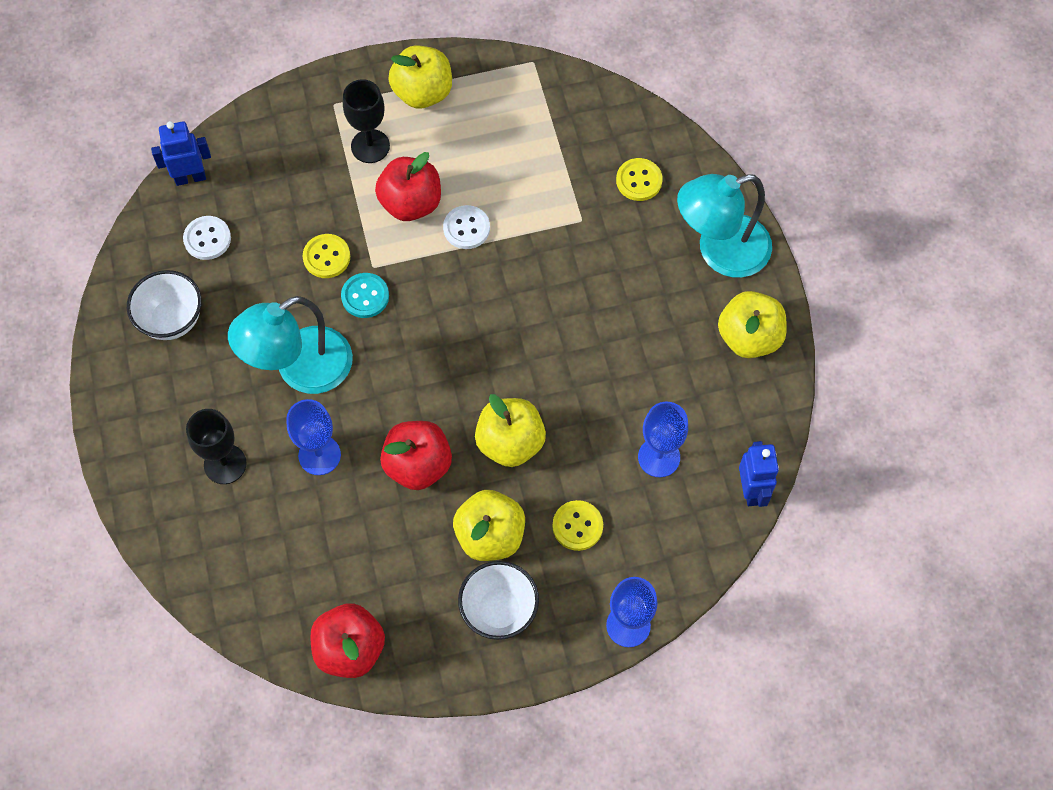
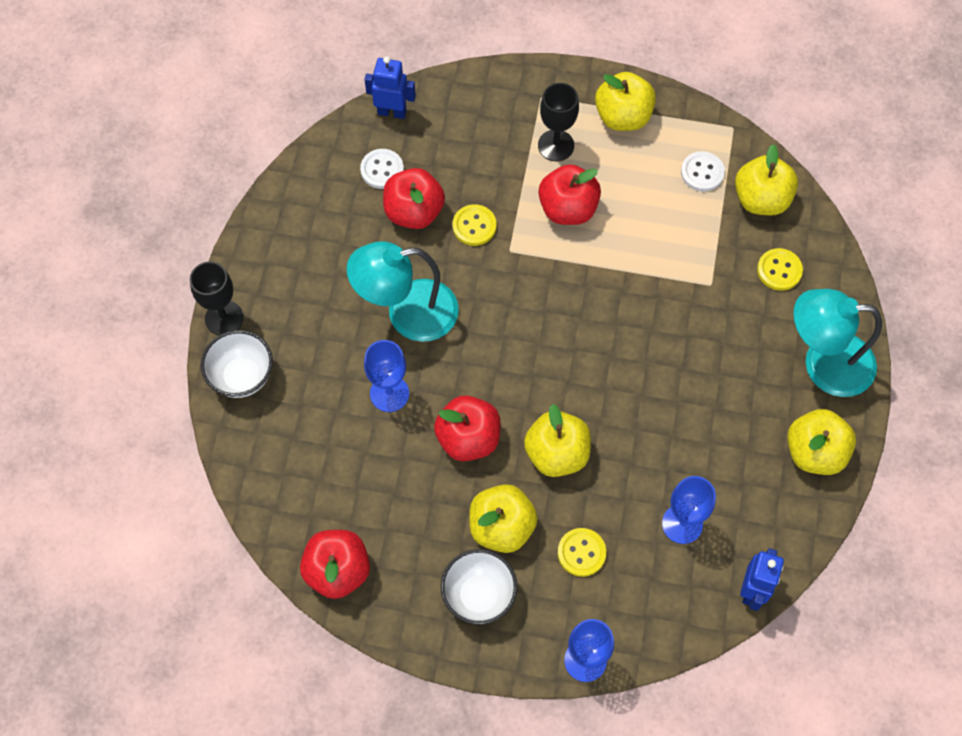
camera: 25 degrees right, 0 degrees up
white bowl [127,270,202,340] -> white bowl moved to [201,330,273,398]
black goblet [186,409,247,484] -> black goblet moved to [190,262,244,335]
turquoise button [341,273,389,318] -> none
white button [443,205,490,249] -> white button moved to [681,151,725,192]
none -> red apple [383,168,445,229]
none -> yellow apple [735,144,798,215]

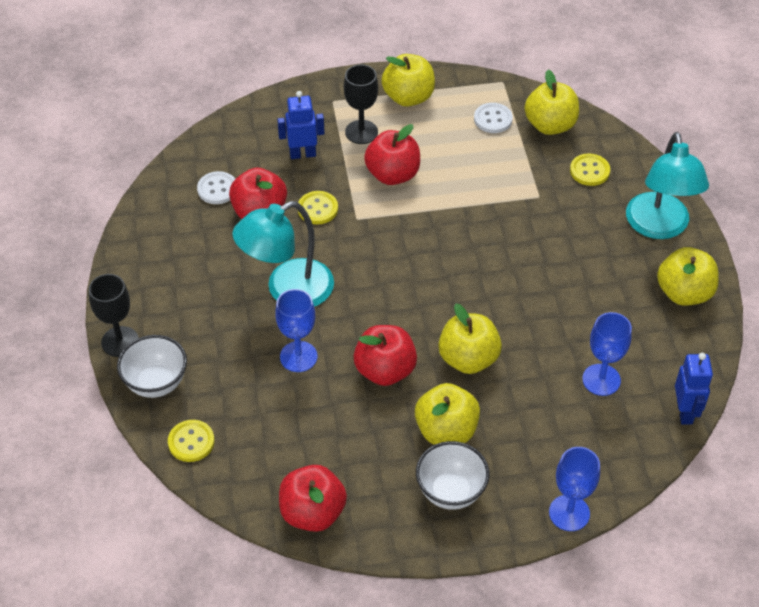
camera: 20 degrees left, 15 degrees down
blue robot [365,56,416,119] -> blue robot moved to [277,91,325,159]
yellow button [558,528,606,577] -> yellow button moved to [168,420,215,462]
turquoise lamp [793,289,882,397] -> turquoise lamp turned 75 degrees counterclockwise [626,132,709,239]

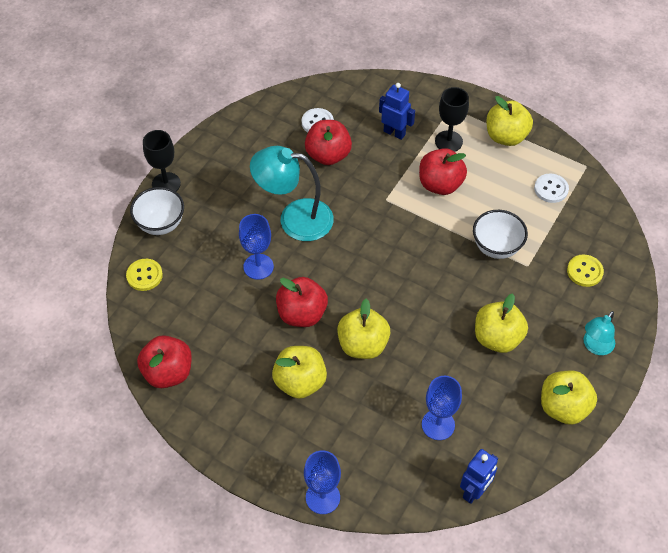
camera: 40 degrees right, 5 degrees up
yellow button [298,191,338,224] -> none
white bowl [416,441,490,510] -> white bowl moved to [473,210,528,259]
yellow apple [525,70,579,135] -> yellow apple moved to [475,293,528,353]
turquoise lamp [626,132,709,239] -> turquoise lamp [583,311,615,355], size x0.55

